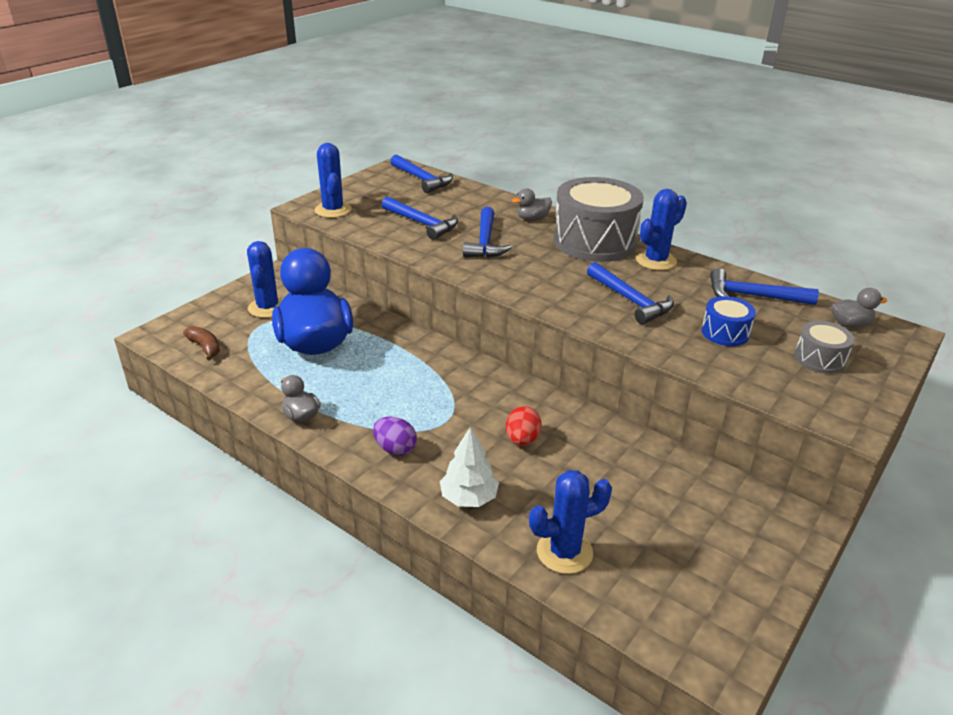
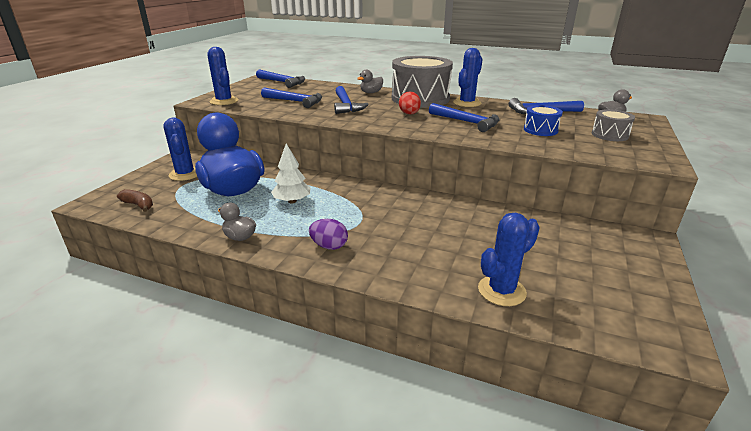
camera: 15 degrees left, 5 degrees down
white tree [440,426,499,507] -> white tree moved to [271,143,310,203]
red egg [506,406,542,446] -> red egg moved to [399,92,421,115]

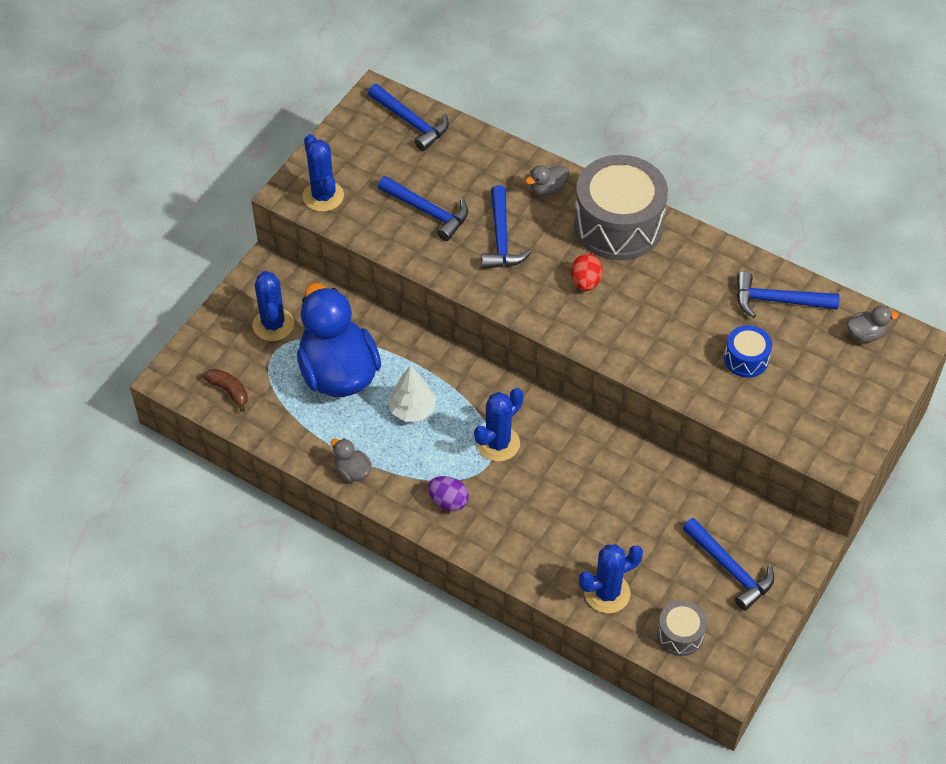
camera: 10 degrees right, 25 degrees up
blue hammer [429,103,500,132] -> blue hammer moved to [682,518,774,611]
blue cactus [453,48,483,107] -> blue cactus moved to [474,388,524,462]
grey drum [592,109,635,141] -> grey drum moved to [657,600,707,656]

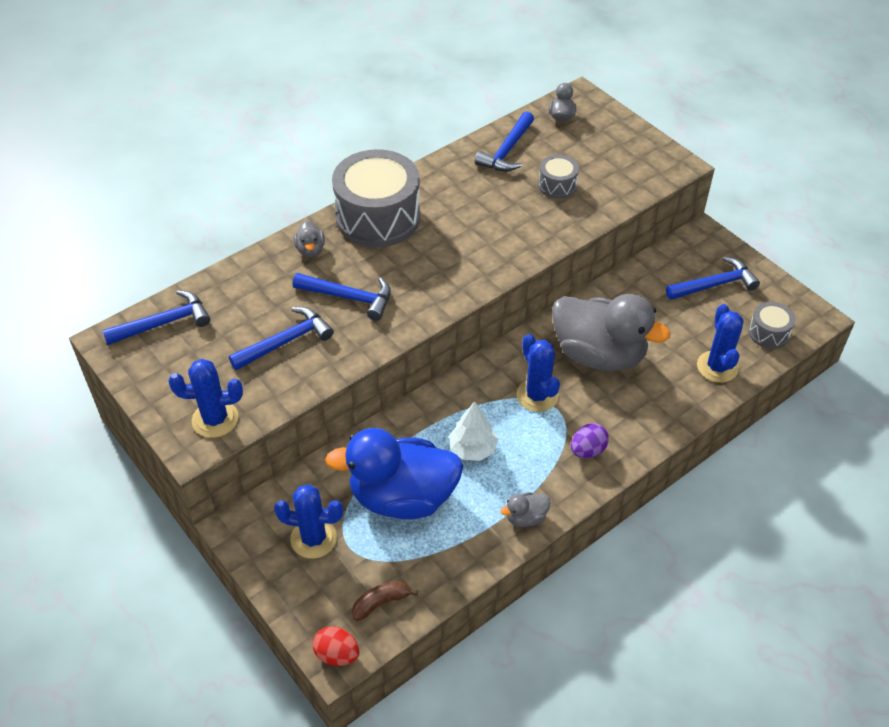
camera: 70 degrees left, 5 degrees down
red egg [571,254,603,291] -> red egg moved to [313,626,359,666]
blue drum [724,325,772,378] -> grey drum [538,155,579,199]
none -> grey duck [552,294,670,371]

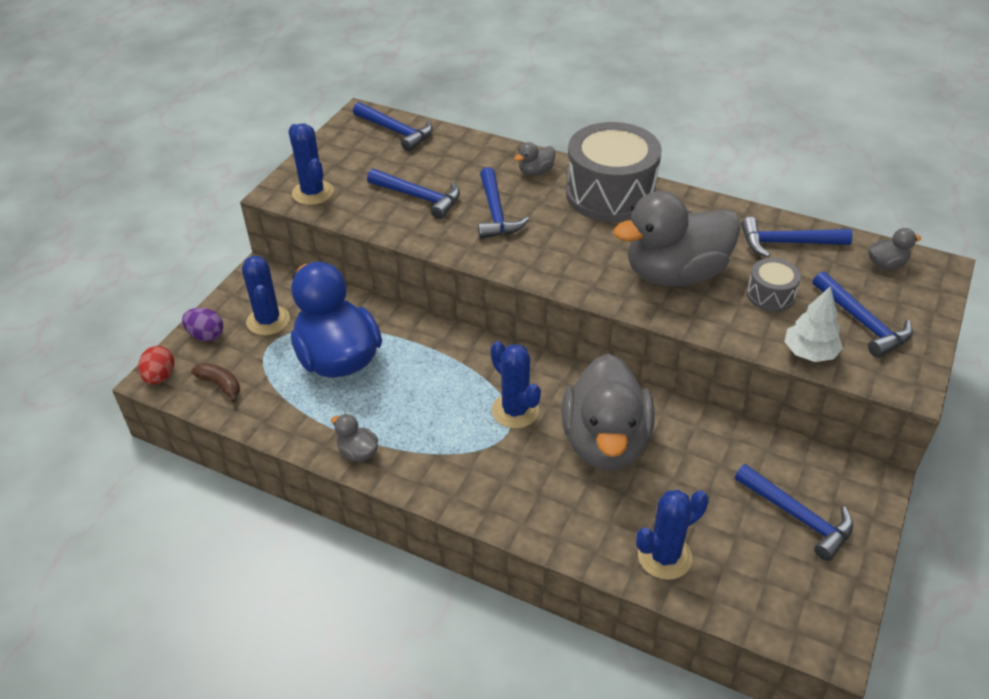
camera: 65 degrees right, 5 degrees down
white tree [449,401,498,461] -> white tree moved to [785,286,843,362]
blue cactus [516,334,560,412] -> blue cactus turned 75 degrees counterclockwise [491,341,541,428]
purple egg [571,423,609,458] -> purple egg moved to [182,308,224,341]
grey drum [748,302,795,349] -> none
none -> grey duck [613,191,741,286]
none -> blue hammer [813,271,913,358]

